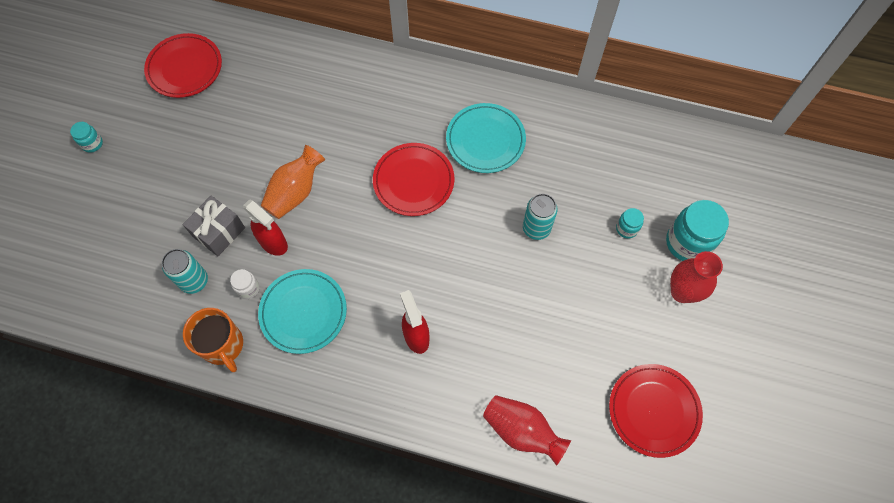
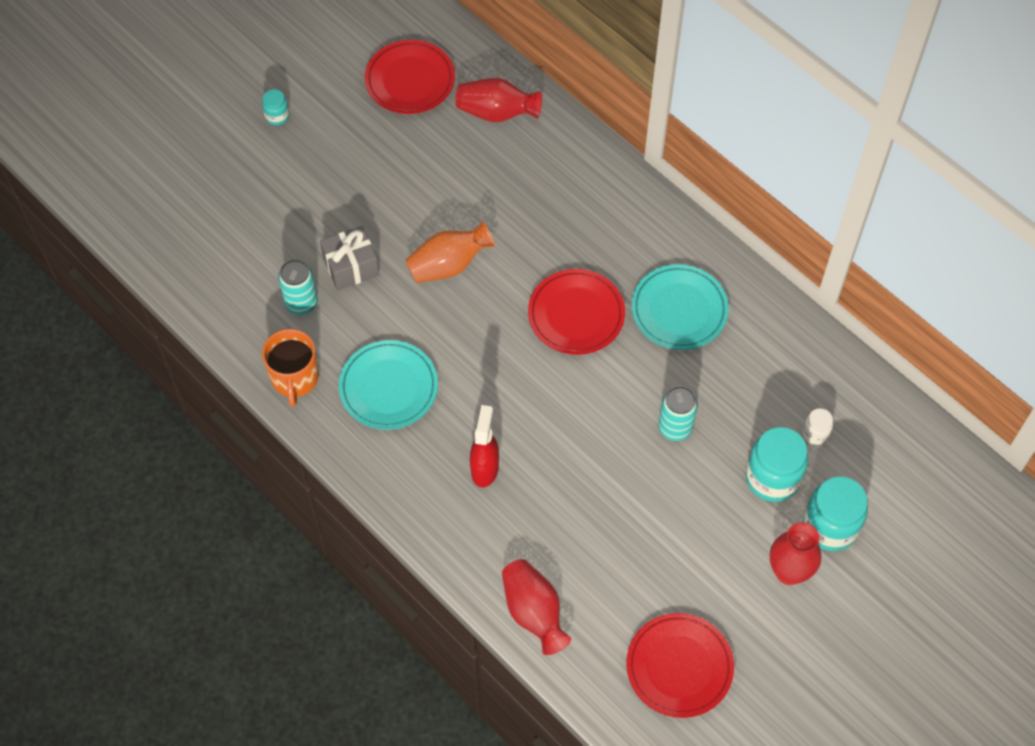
camera: 30 degrees right, 5 degrees down
white jar [230,269,260,299] -> white jar moved to [802,408,833,445]
red spray bottle [243,199,288,256] -> none
turquoise jar [616,208,644,239] -> turquoise jar [746,427,808,502], size x2.02
none -> red vase [455,78,542,122]

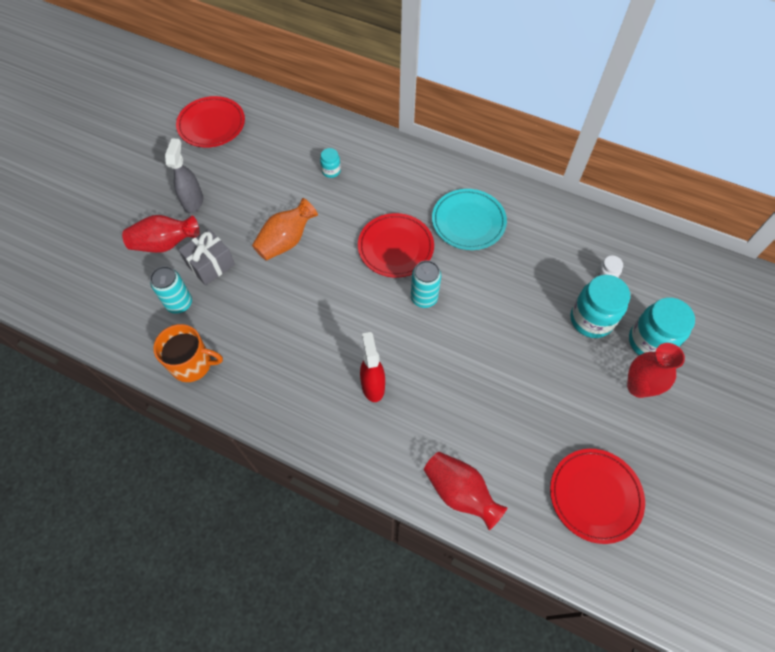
camera: 20 degrees left, 0 degrees up
turquoise jar [262,89,289,125] -> turquoise jar moved to [320,148,341,178]
orange mug [262,329,319,407] -> orange mug turned 60 degrees counterclockwise [153,324,223,382]
turquoise plate [339,340,438,430] -> none
red vase [455,78,542,122] -> red vase moved to [122,215,200,253]
turquoise can [658,386,698,441] -> turquoise can moved to [411,260,441,308]
none -> grey spray bottle [165,138,203,213]

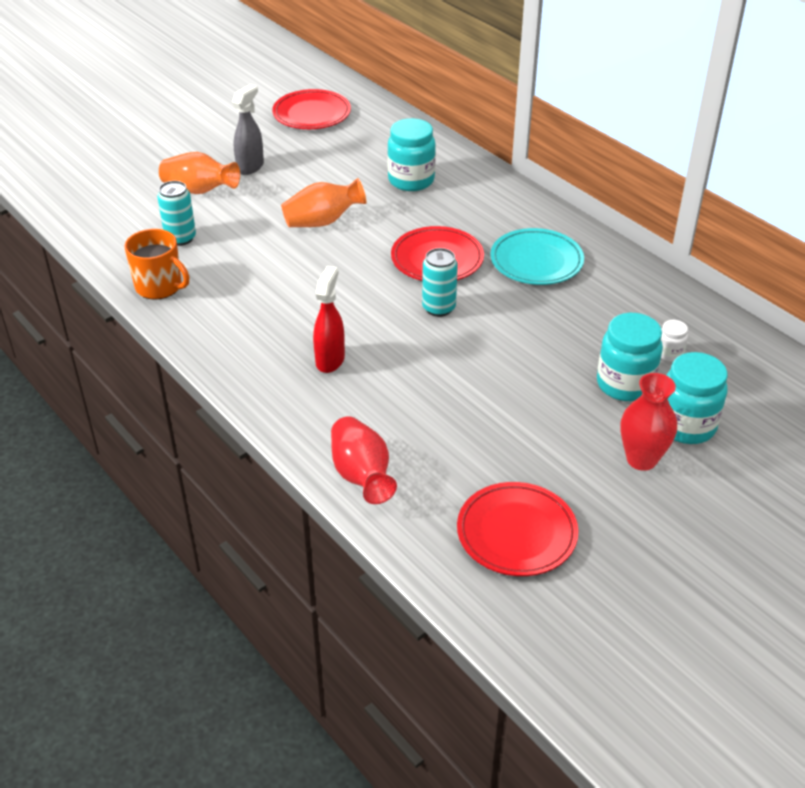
camera: 25 degrees right, 20 degrees down
red vase [122,215,200,253] -> orange vase [159,152,240,194]
grey gift [178,229,235,285] -> none
turquoise jar [320,148,341,178] -> turquoise jar [387,118,436,191], size x2.02

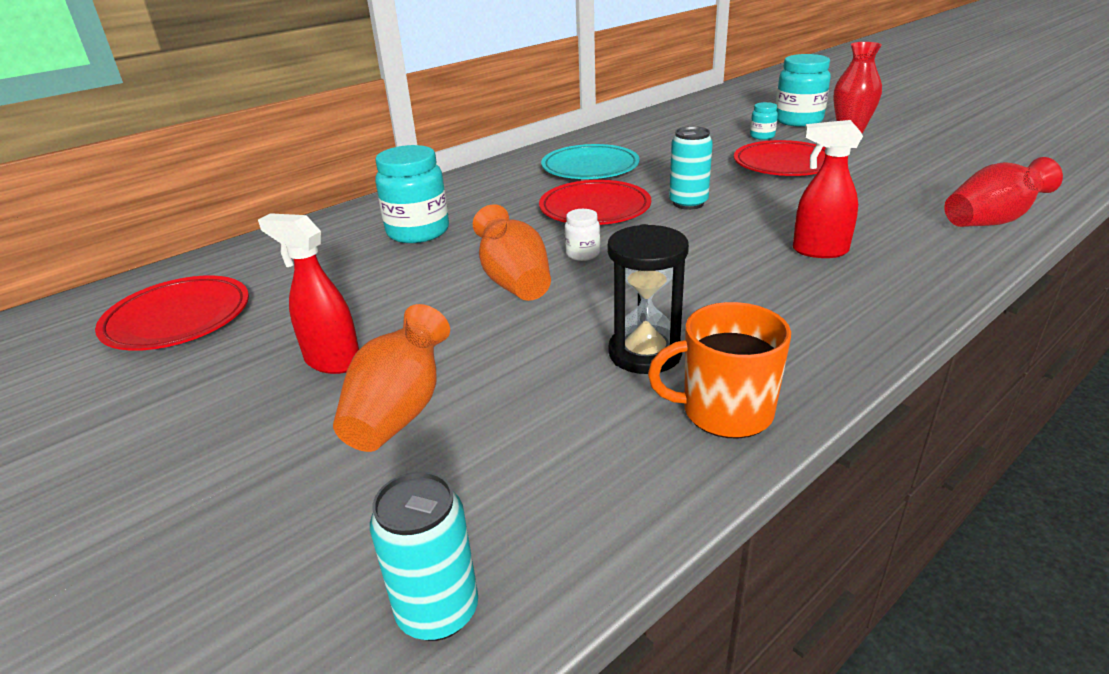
camera: 90 degrees left, 10 degrees down
orange mug [124,229,189,300] -> orange mug turned 120 degrees counterclockwise [648,302,791,439]
turquoise can [157,181,196,246] -> turquoise can moved to [370,471,478,641]
grey spray bottle [232,84,264,175] -> red spray bottle [258,213,359,374]
red plate [457,482,578,576] -> red plate moved to [734,140,826,176]
turquoise jar [597,313,663,401] -> turquoise jar [750,102,778,140], size x0.49
white jar [661,320,688,362] -> white jar moved to [565,209,600,261]
none -> black hourglass [607,224,689,374]

